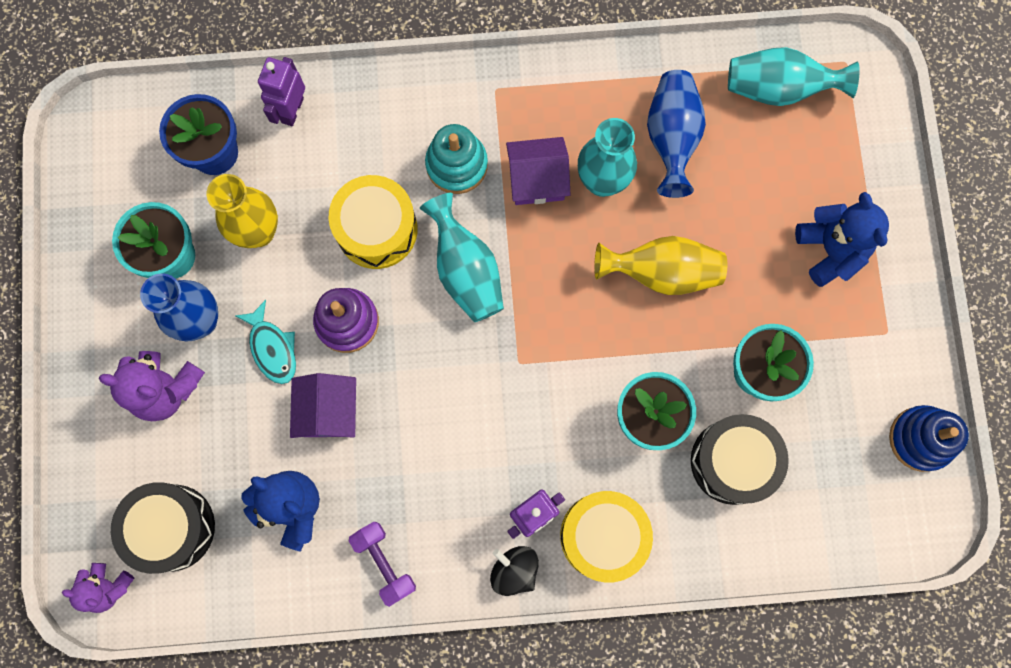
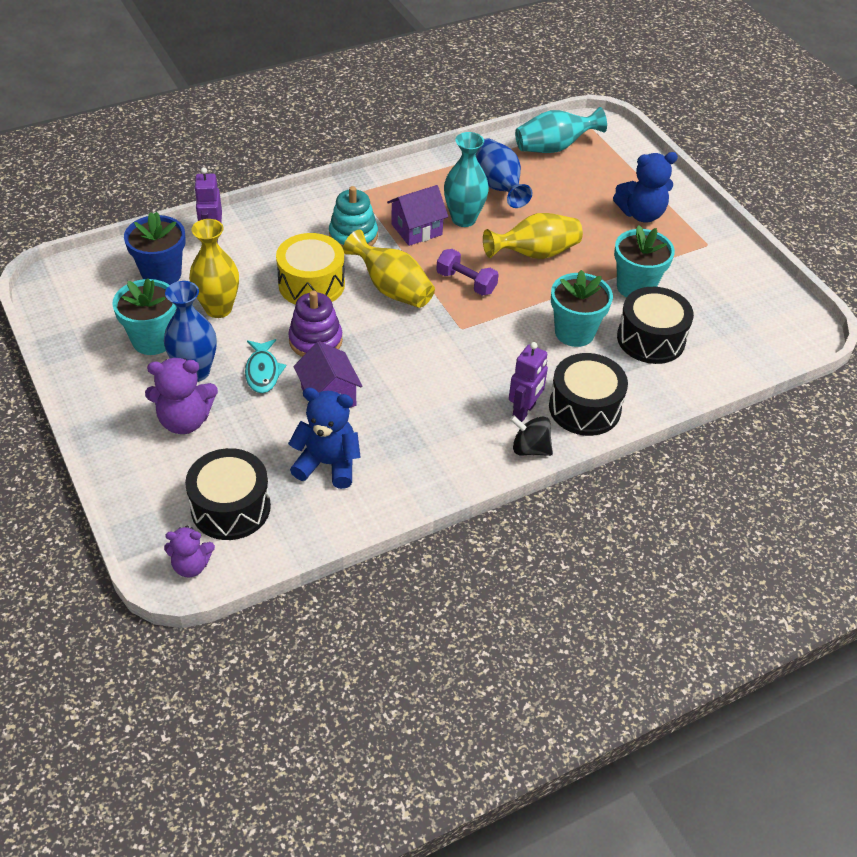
camera: 25 degrees left, 30 degrees down
turquoise fish [236,300,296,384] -> turquoise fish turned 45 degrees clockwise [245,339,286,393]
purple dumbbell [349,522,416,607] -> purple dumbbell moved to [436,249,499,296]
turquoise vase [420,193,504,322] -> yellow vase [343,230,435,308]
yellow drum [560,491,653,583] -> black drum [549,353,628,436]
blue teddy bear [795,192,889,287] -> blue teddy bear turned 120 degrees clockwise [613,152,678,222]
blue stacking toy [889,405,969,472] -> none

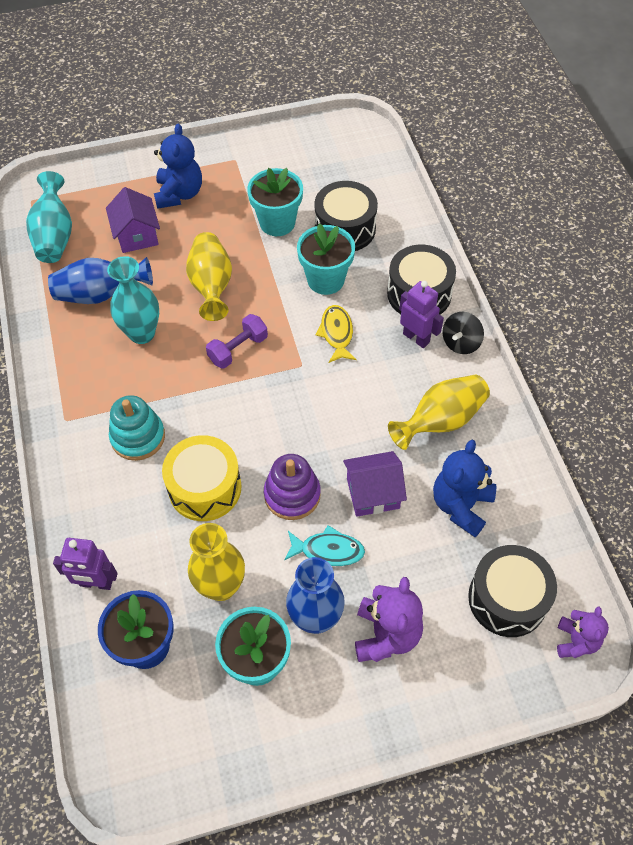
camera: 75 degrees left, 10 degrees up
yellow vase [343,230,435,308] -> yellow vase moved to [388,375,490,450]
purple house [387,185,448,246] -> purple house moved to [106,187,160,253]
none -> yellow fish [316,305,356,363]

